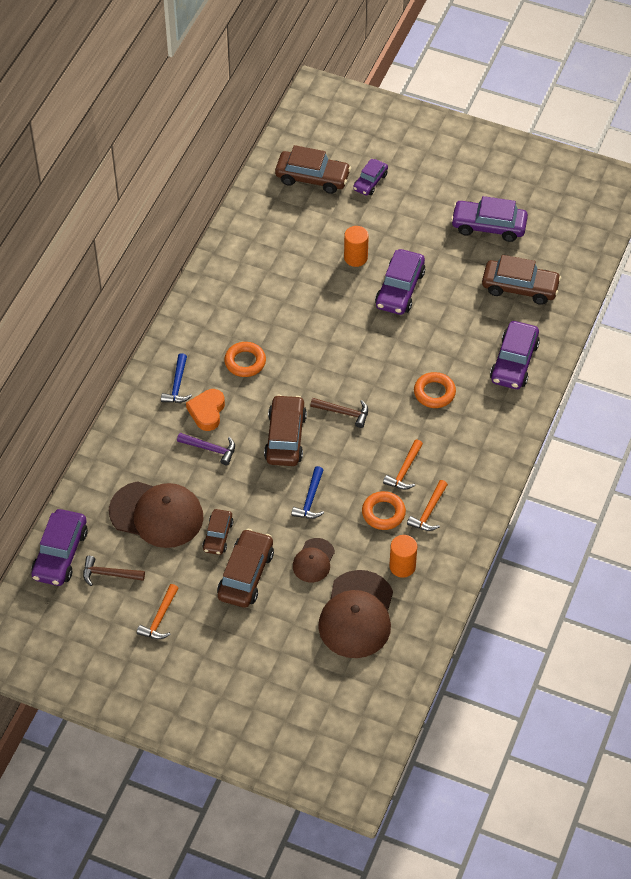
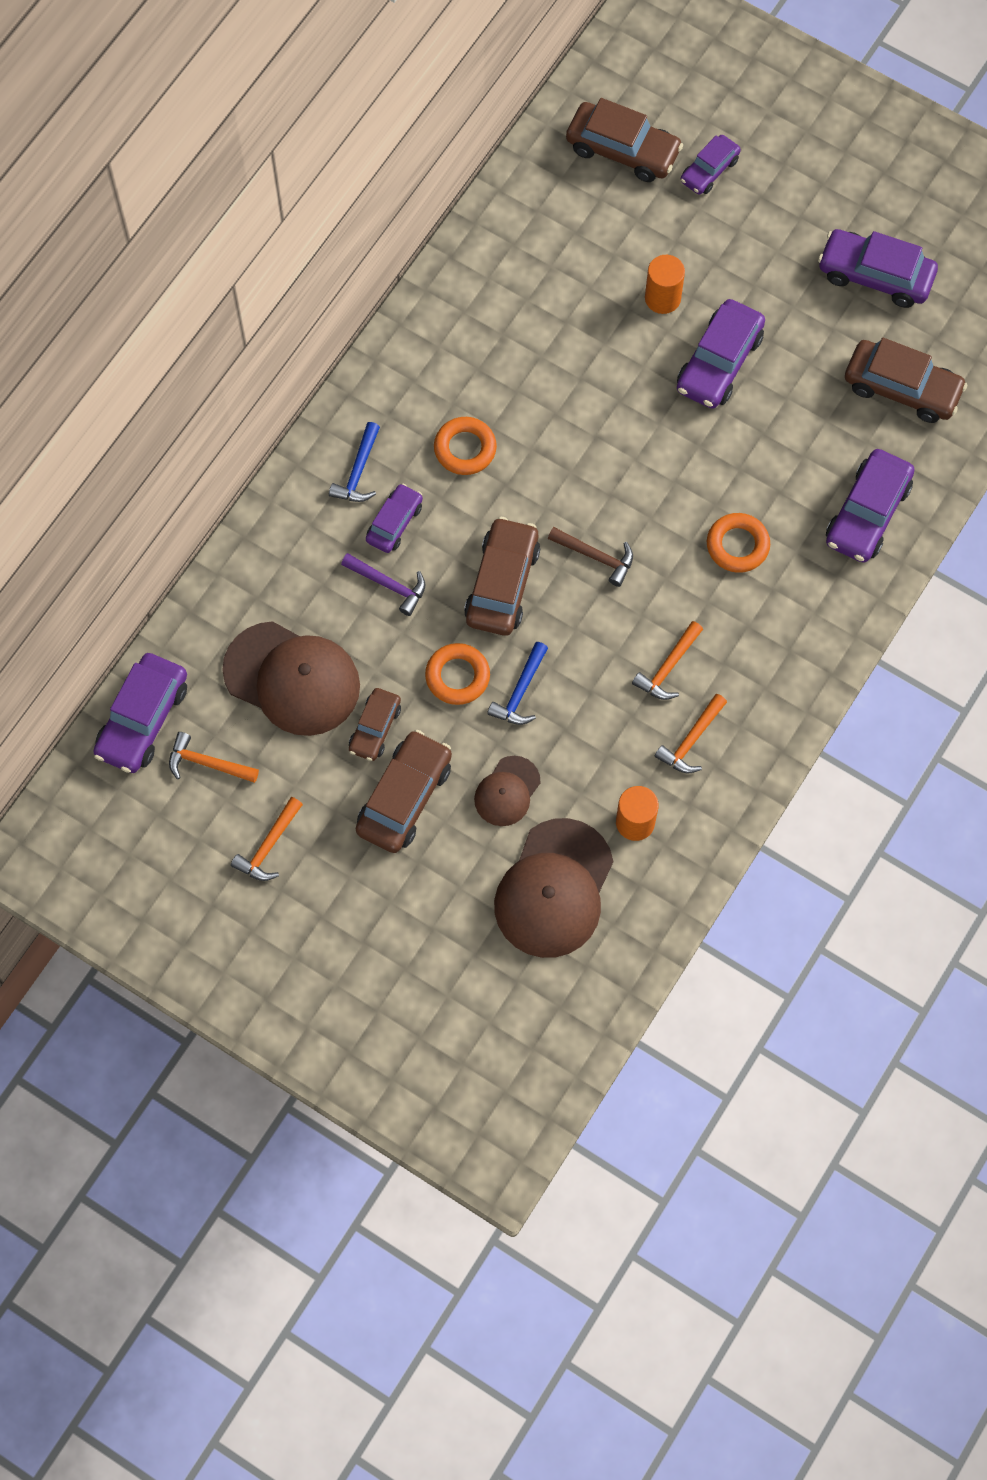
camera: 10 degrees right, 15 degrees up
brown hammer [83,556,145,586] -> orange hammer [169,732,259,783]
orange heart [186,389,225,431] -> purple car [366,484,423,553]
orange ring [362,491,406,530] -> orange ring moved to [425,643,490,705]

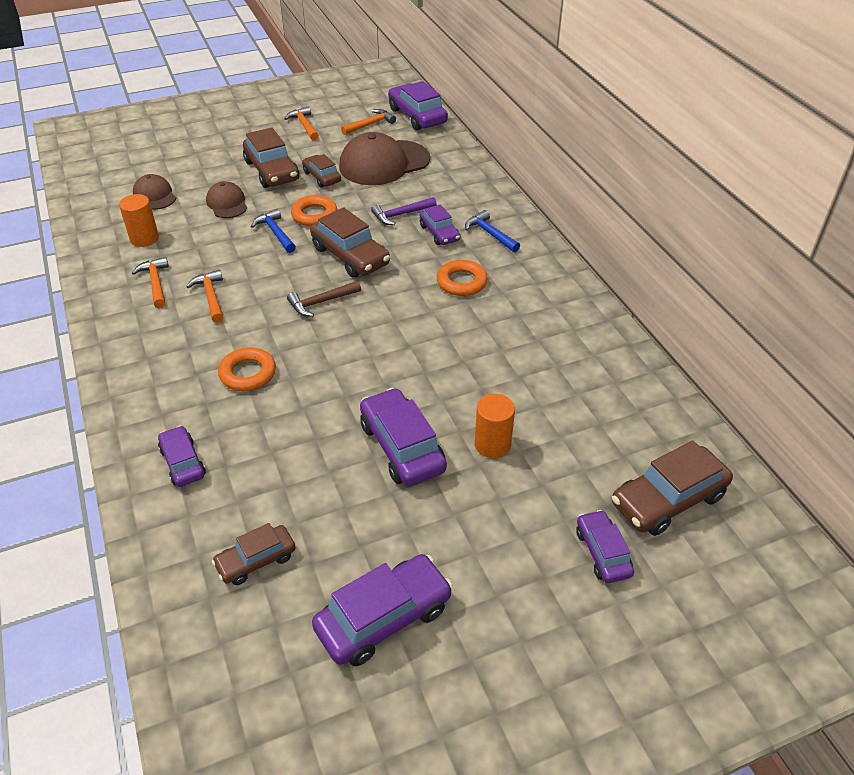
camera: 125 degrees right, 25 degrees down
brown cap [494,818,613,958] -> brown cap [133,174,176,210], size x0.53
purple car [826,449,915,563] -> purple car [158,426,206,487], size x0.61
brown car [845,338,968,423] -> brown car [212,523,296,585], size x0.61

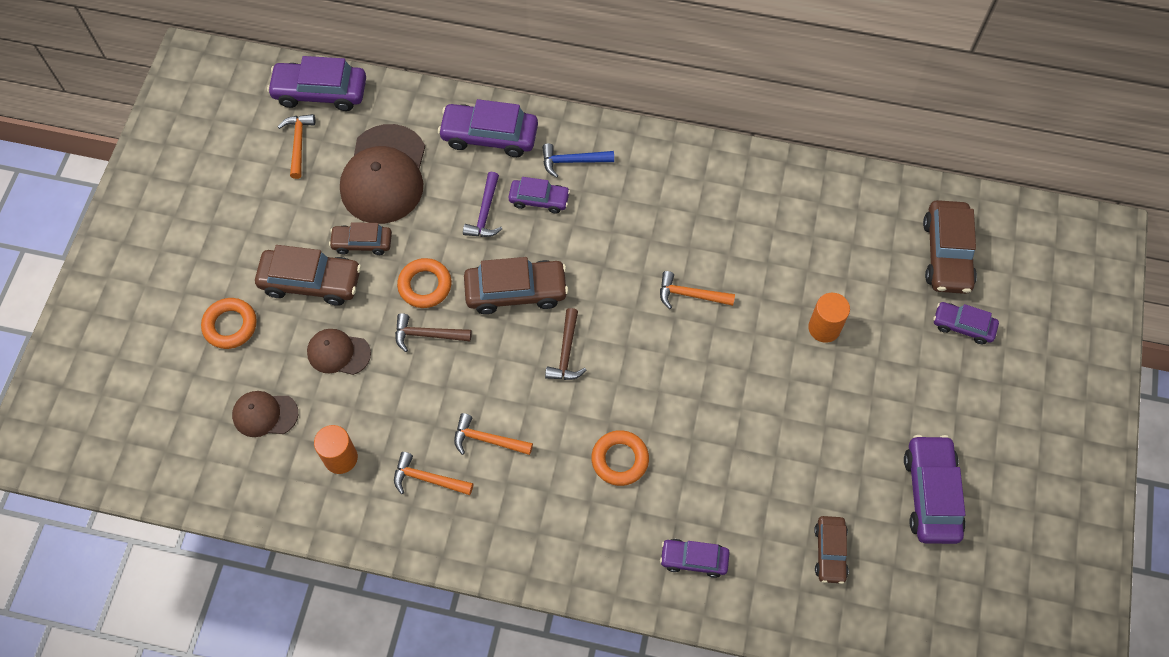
camera: 55 degrees left, 20 degrees up
blue hammer [251,209,296,253] -> brown hammer [395,313,472,352]
orange hammer [284,106,319,141] -> orange hammer moved to [660,271,735,309]
purple car [360,388,447,486] -> purple car moved to [438,99,538,157]
orange ring [437,260,488,296] -> orange ring moved to [201,298,257,349]

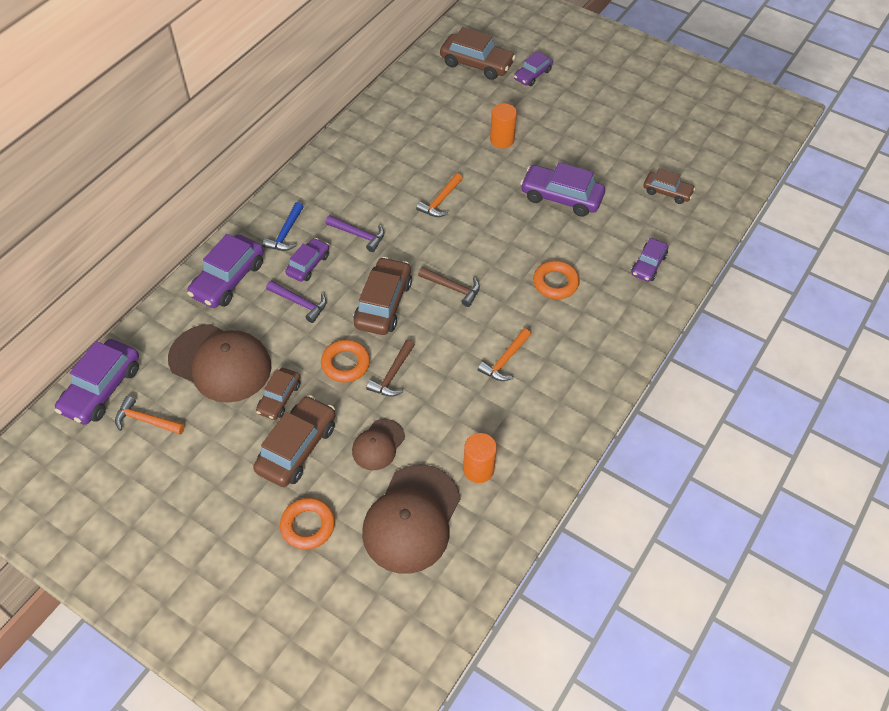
camera: 70 degrees left, 10 degrees down
brown cap [232,391,298,437] -> brown cap [362,465,461,574], size x1.88
orange hammer [394,452,473,495] -> none
purple car [904,435,966,544] -> purple car moved to [520,162,605,217]
none -> purple hammer [325,215,384,252]

